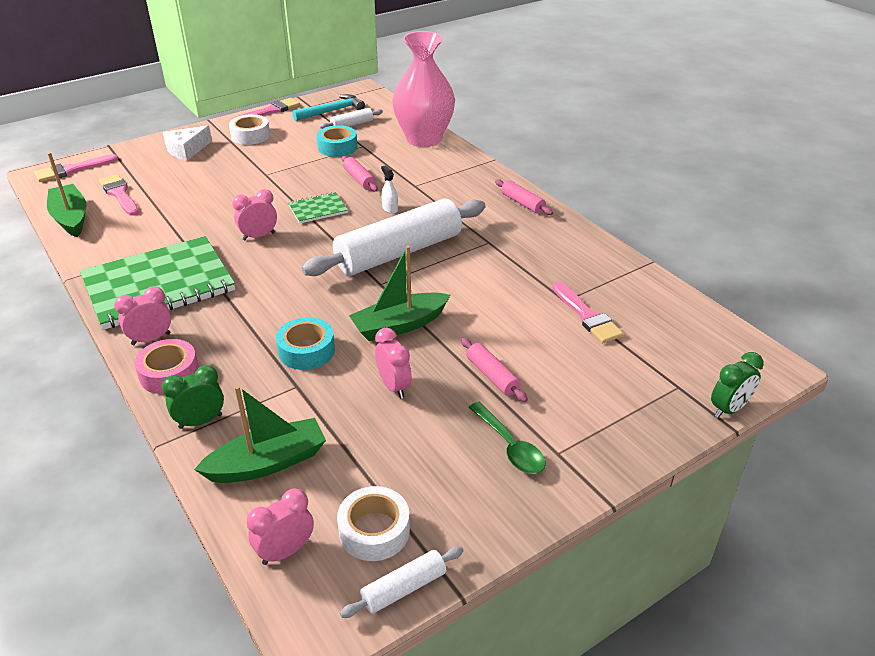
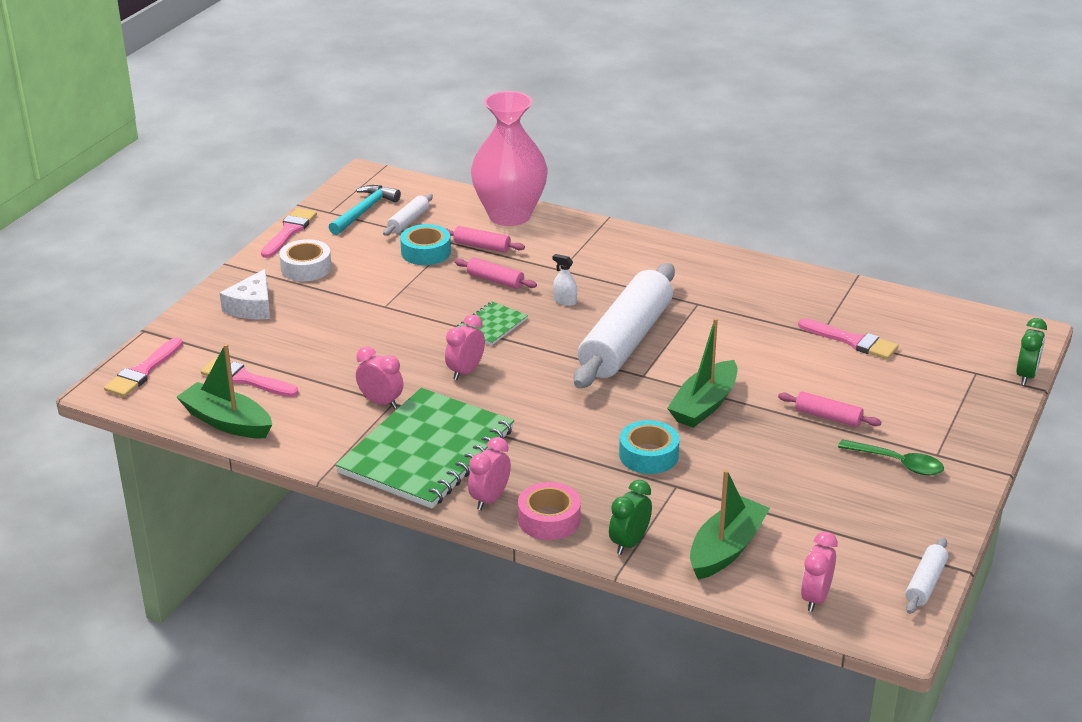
camera: 30 degrees left, 5 degrees down
white tape [337,486,410,561] -> none
pink clock [375,328,412,399] -> pink clock moved to [356,347,403,409]
pink rolling pin [495,179,553,215] -> pink rolling pin moved to [445,226,525,253]

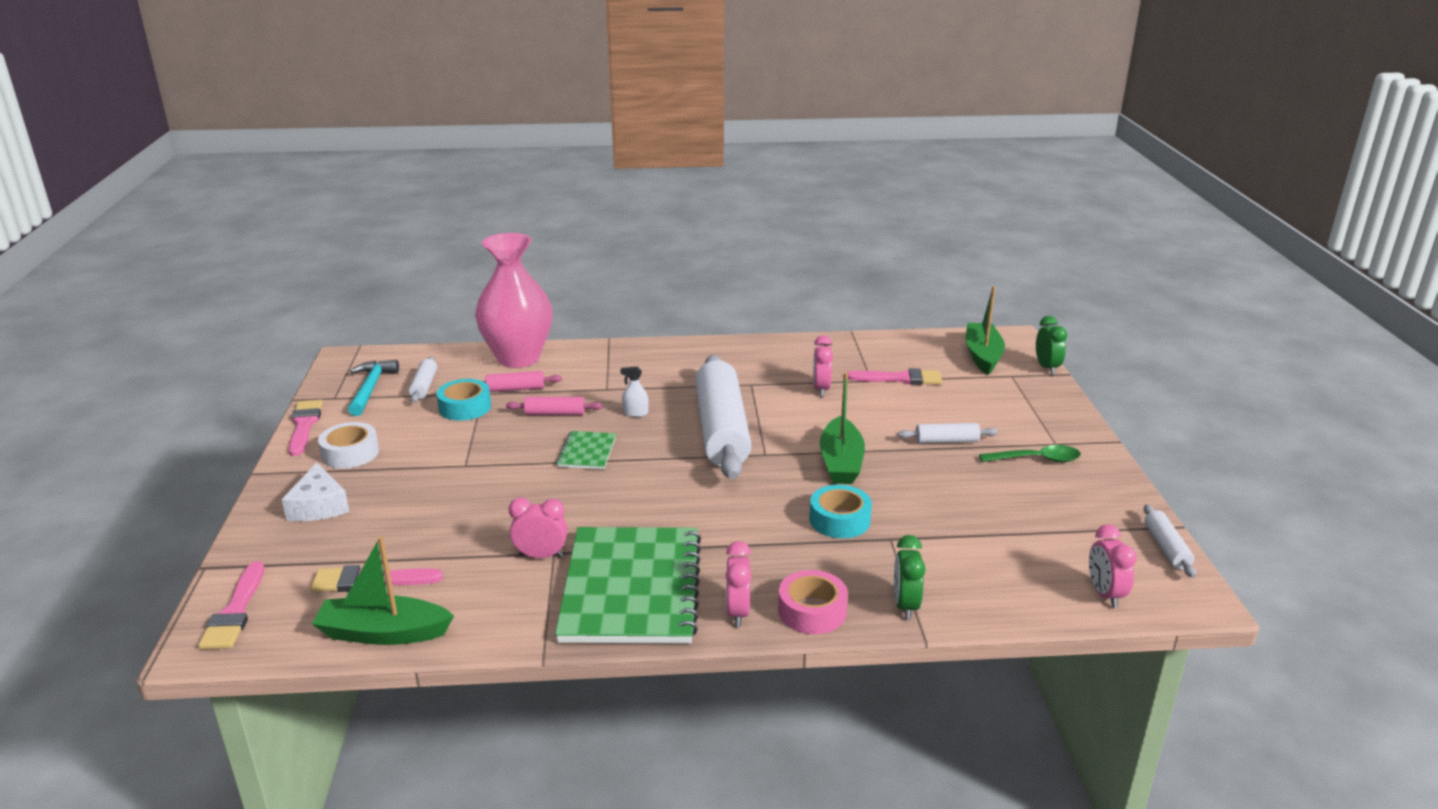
camera: 30 degrees left, 5 degrees down
pink clock [445,315,485,380] -> pink clock moved to [813,335,833,397]
green boat [690,470,770,580] -> green boat moved to [966,286,1005,375]
pink rolling pin [778,391,881,427] -> white rolling pin [898,423,998,443]

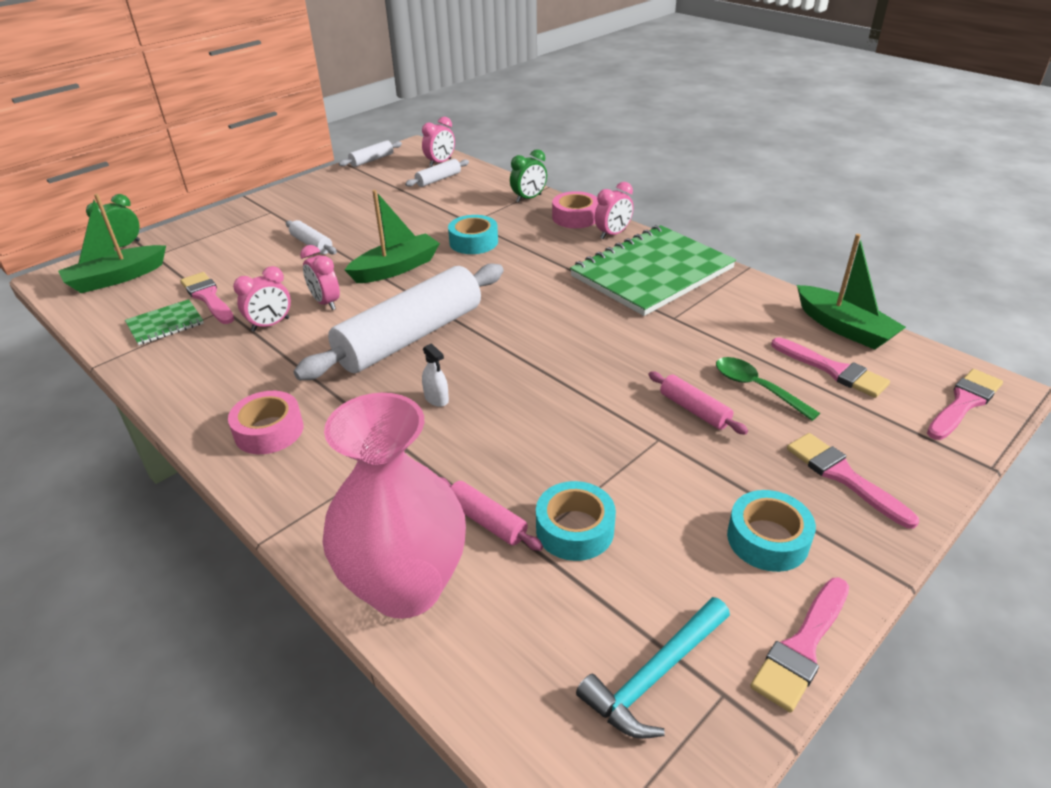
camera: 130 degrees left, 10 degrees up
white cheese [282,463,349,521] -> pink brush [787,433,919,529]
white tape [318,422,379,468] -> turquoise tape [727,490,816,572]
white rolling pin [409,356,437,403] -> white rolling pin moved to [405,159,469,187]
pink rolling pin [506,397,603,415] -> pink rolling pin moved to [648,371,748,435]
pink clock [509,498,567,558] -> pink clock moved to [300,245,340,310]
green notebook [556,431,616,470] -> green notebook moved to [125,299,204,345]
green spoon [979,445,1081,462] -> green spoon moved to [716,357,820,421]
none -> pink tape [228,391,303,454]

